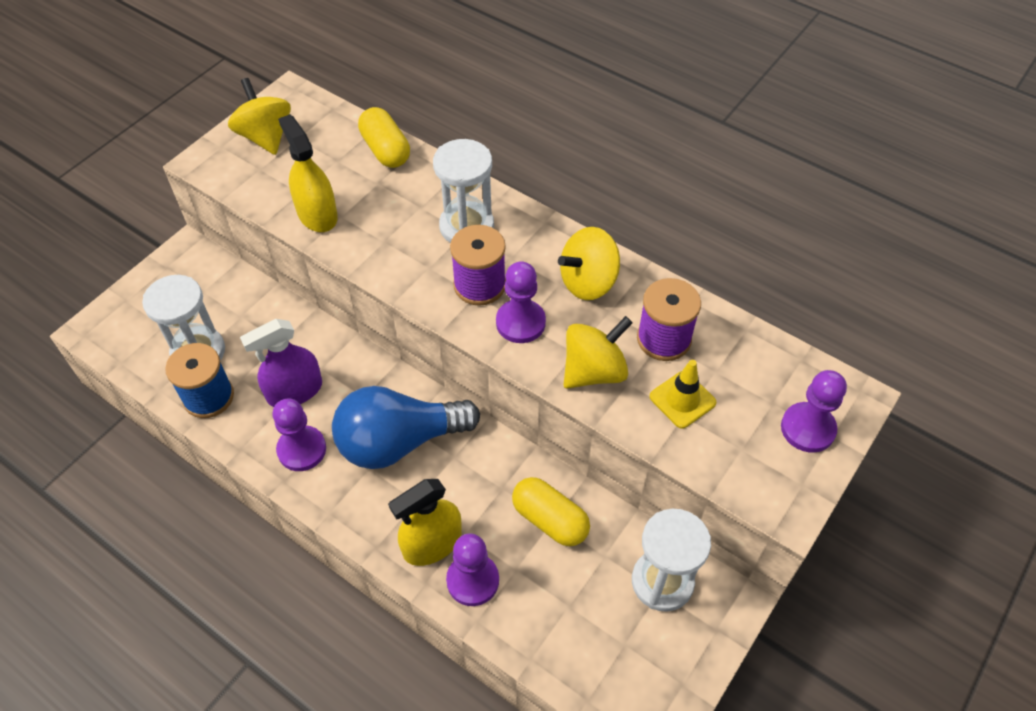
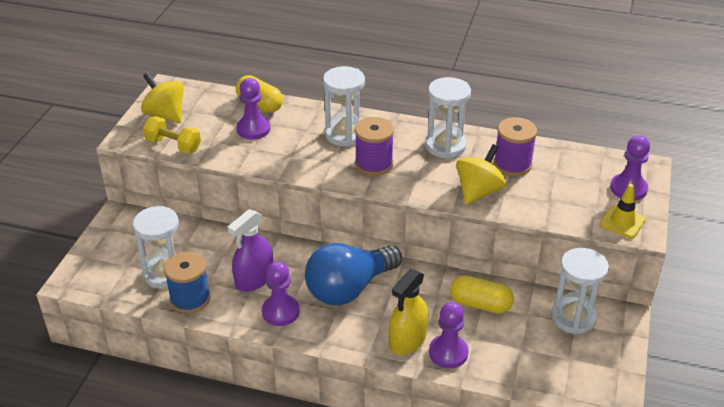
camera: 20 degrees left, 15 degrees down
yellow spray bottle [278,114,338,232] -> none
purple pawn [496,261,546,343] -> purple pawn moved to [236,78,270,140]
yellow spinning top [558,227,620,300] -> white hourglass [425,77,471,159]
yellow traffic cone [649,360,717,429] -> yellow traffic cone moved to [600,184,645,238]
none -> yellow dumbbell [143,117,201,154]

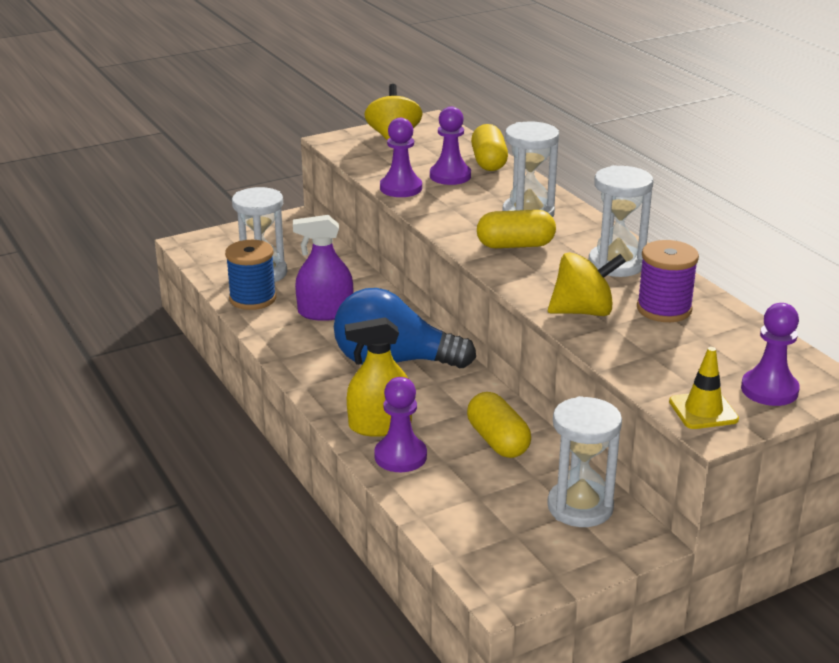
camera: 45 degrees right, 10 degrees down
yellow dumbbell [143,117,201,154] -> none
purple pawn [262,261,300,326] -> purple pawn moved to [380,118,422,197]
purple spool [355,117,394,176] -> yellow capsule [477,210,556,248]

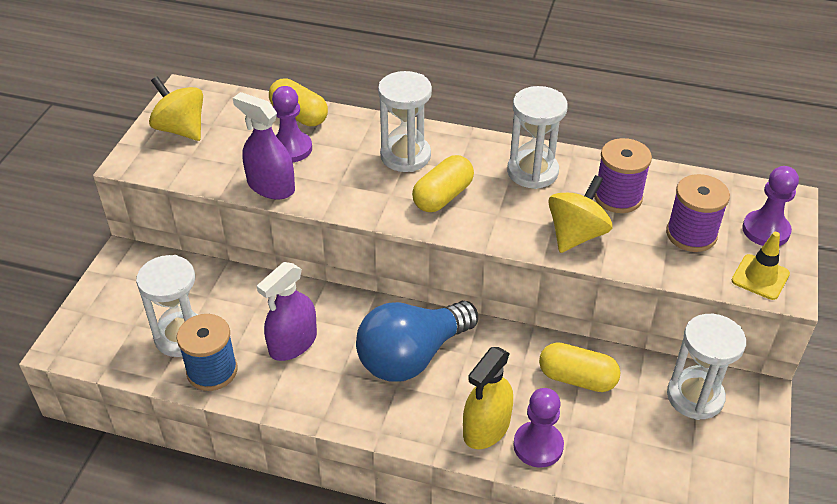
camera: 45 degrees left, 15 degrees up
purple pawn [380,118,422,197] -> purple spray bottle [233,92,295,199]
none -> purple spool [666,174,730,252]

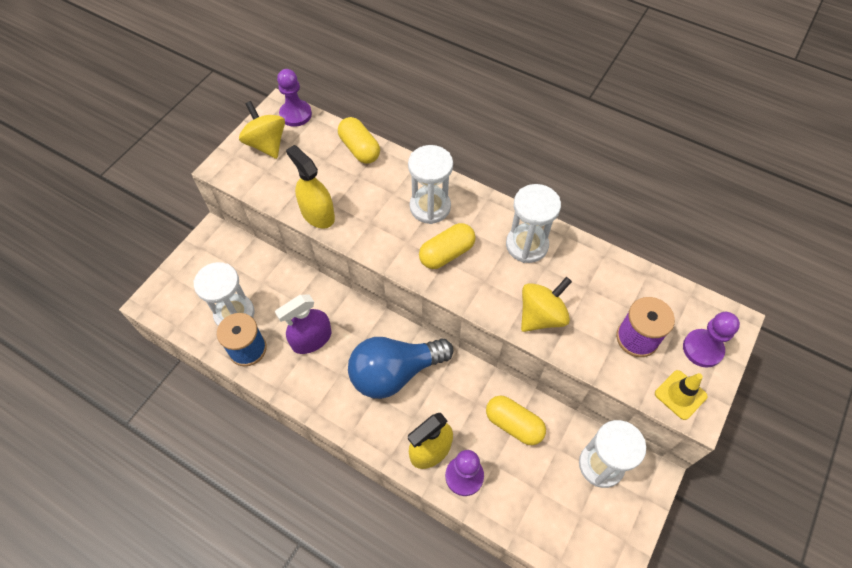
camera: 15 degrees right, 15 degrees up
purple spray bottle [233,92,295,199] -> yellow spray bottle [286,145,335,229]
purple pawn [272,86,312,162] -> purple pawn moved to [277,69,312,127]
purple spool [594,138,652,213] -> none

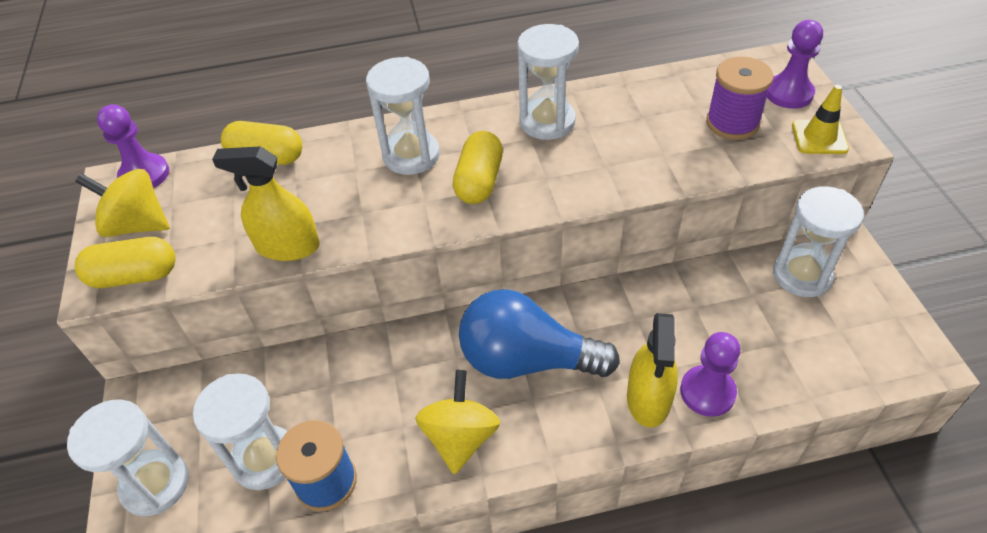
camera: 40 degrees left, 10 degrees down
purple spray bottle [275,295,331,354] -> none
blue light bulb [348,337,453,399] -> blue light bulb turned 75 degrees clockwise [459,289,620,379]
yellow capsule [486,396,546,445] -> yellow capsule moved to [75,237,176,288]
yellow spinning top [521,277,572,332] -> yellow spinning top moved to [415,370,500,474]
none -> white hourglass [67,399,189,516]

